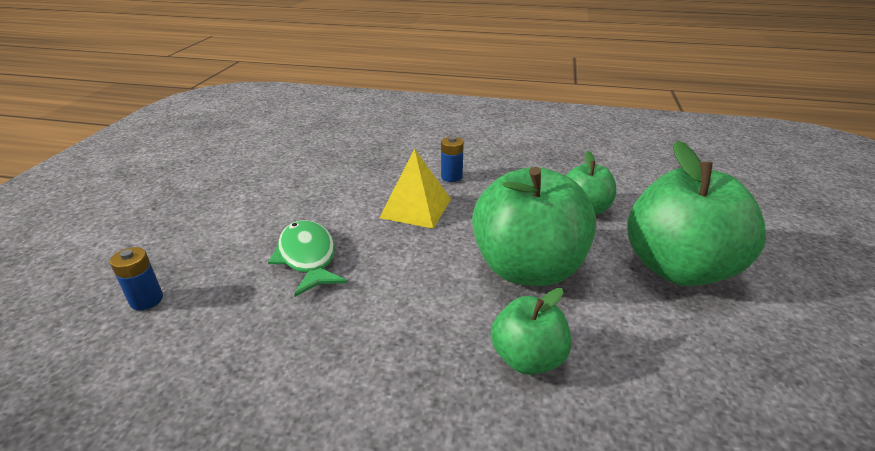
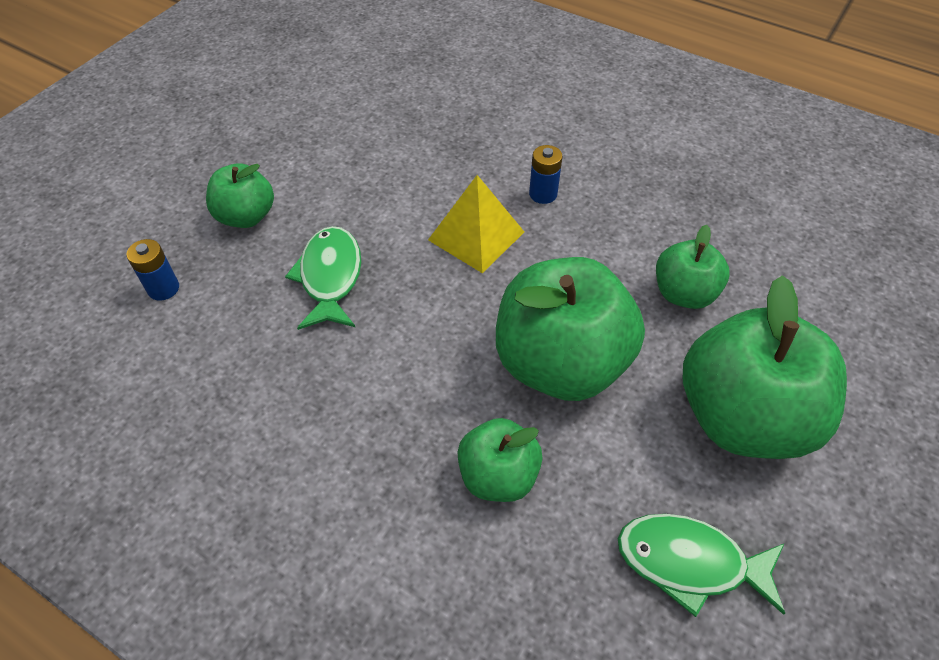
camera: 20 degrees right, 20 degrees up
none -> green apple [206,163,274,228]
none -> green fish [618,514,785,617]

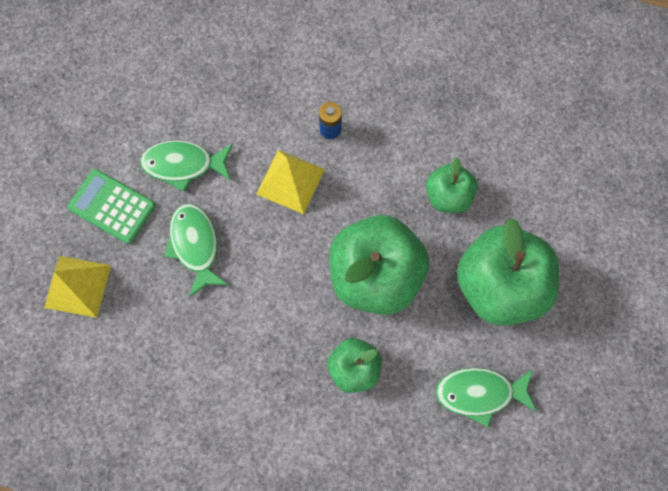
camera: 15 degrees left, 20 degrees up
blue battery [126,239,179,301] -> yellow pyramid [44,256,111,318]
green apple [206,163,274,228] -> green calculator [67,169,156,244]
none -> green fish [140,141,233,192]

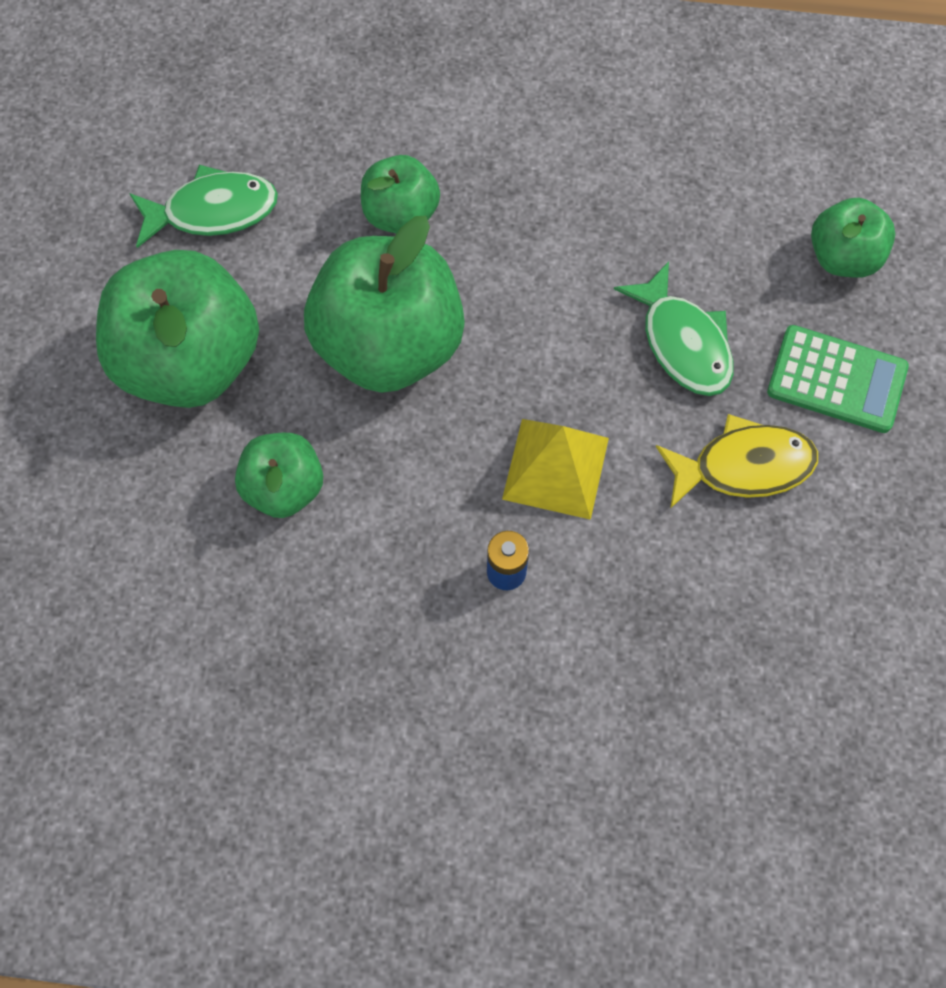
camera: 170 degrees right, 5 degrees down
yellow pyramid [44,256,111,318] -> green apple [811,198,895,278]
green fish [140,141,233,192] -> yellow fish [656,414,818,509]

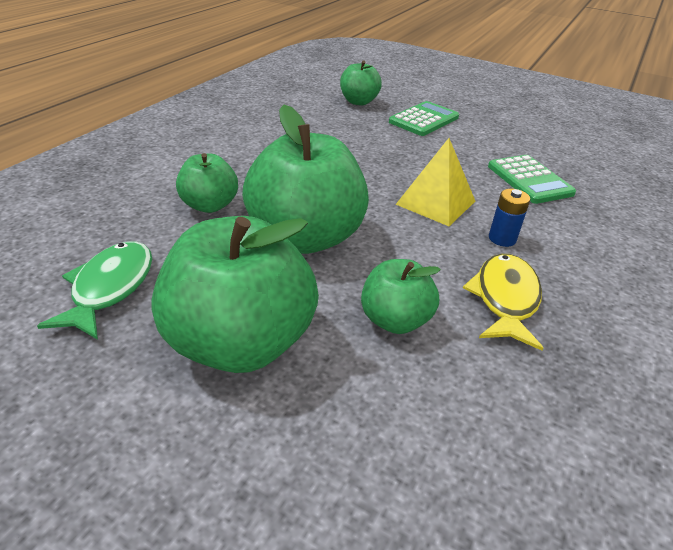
camera: 70 degrees left, 30 degrees down
green fish [614,261,734,396] -> none
yellow fish [656,414,818,509] -> yellow fish moved to [463,254,543,350]
none -> green calculator [488,155,576,204]

